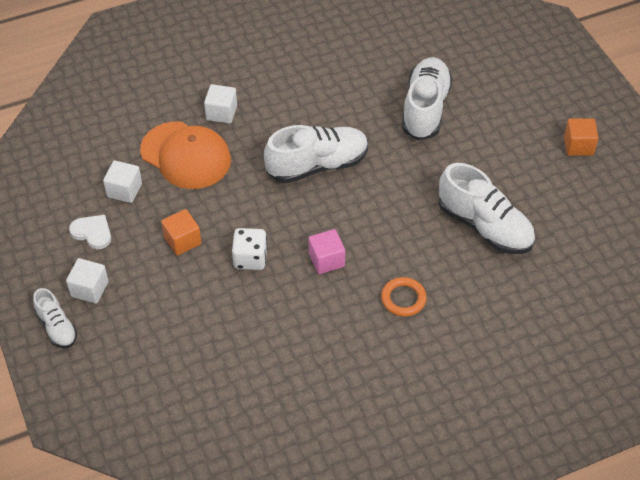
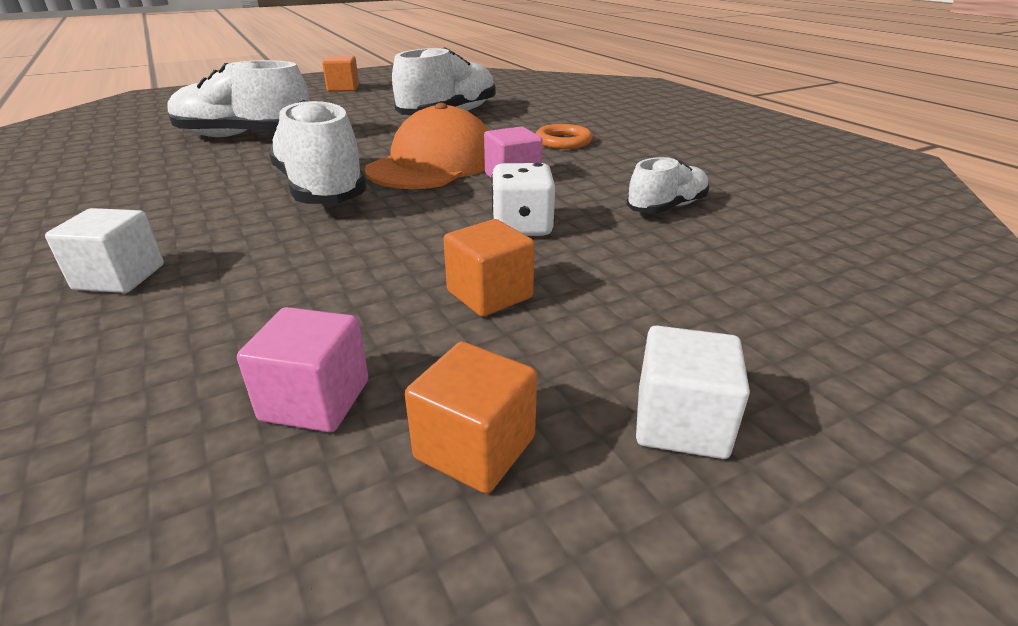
camera: 95 degrees left, 20 degrees down
white shoe [33,288,78,348] -> white shoe moved to [627,157,709,214]
white heart [69,215,111,249] -> orange cube [405,342,537,494]
white cube [103,161,142,203] -> pink cube [237,307,368,432]
orange cap [140,121,231,189] -> orange cap moved to [365,103,490,189]

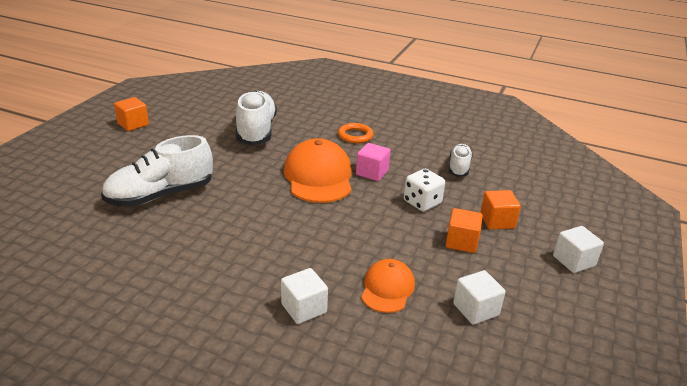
camera: 40 degrees left, 0 degrees up
pink cube [237,307,368,432] -> white cube [453,270,506,325]
white shoe [268,100,367,204] -> none
orange cube [405,342,537,494] -> orange cube moved to [480,190,521,230]
none -> orange cap [361,259,415,313]

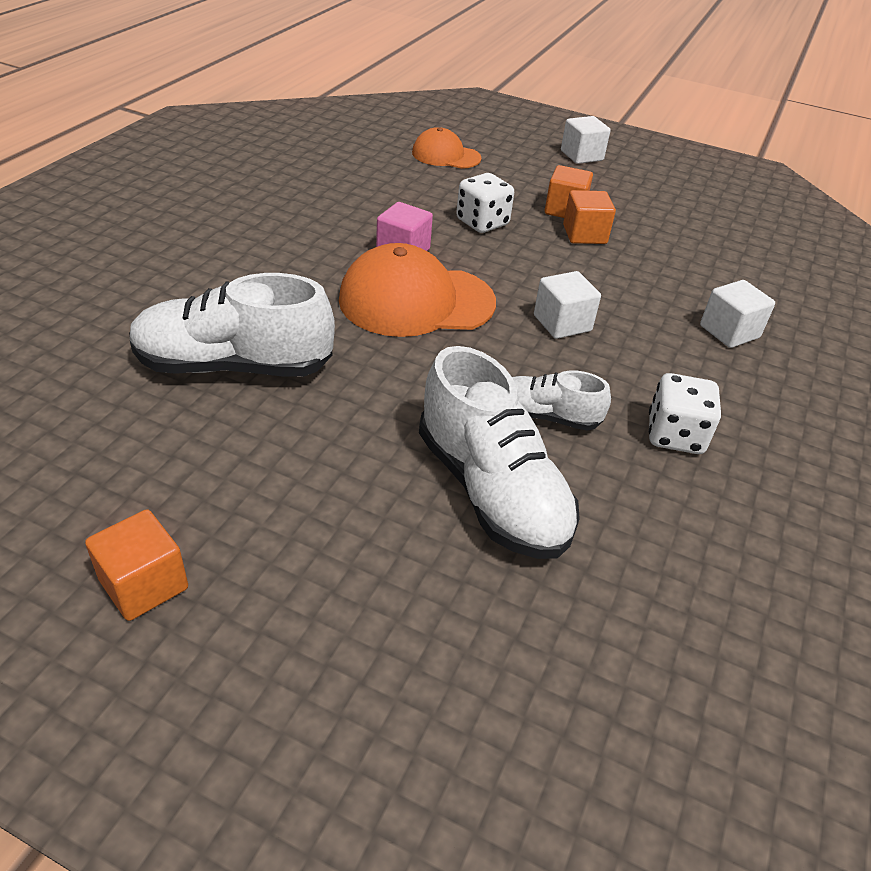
camera: 90 degrees left, 10 degrees up
orange ring [338,123,373,143] -> none
orange cap [361,259,415,313] -> orange cap moved to [412,127,481,169]
white shoe [449,144,473,177] -> white shoe moved to [512,371,611,431]
white cube [453,270,506,325] -> white cube moved to [534,271,601,339]
orange cube [480,190,521,230] -> orange cube moved to [563,190,616,244]
none -> white dice [649,373,721,454]

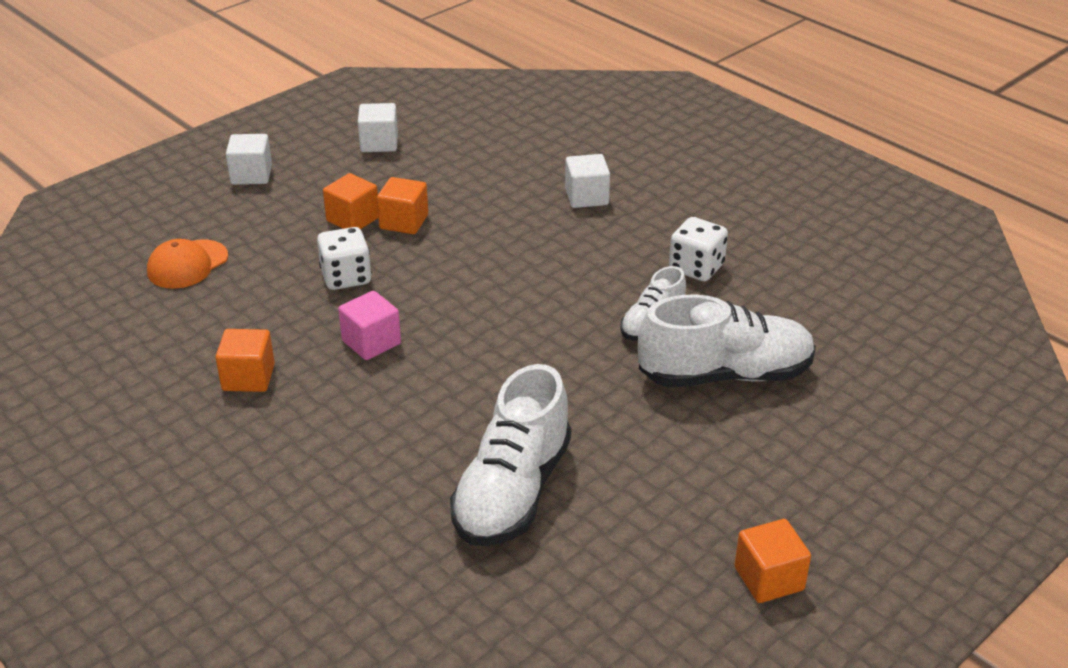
camera: 65 degrees left, 5 degrees down
orange cap [339,243,496,337] -> none
white cube [534,271,601,339] -> white cube moved to [358,103,398,152]
none -> orange cube [216,329,275,392]

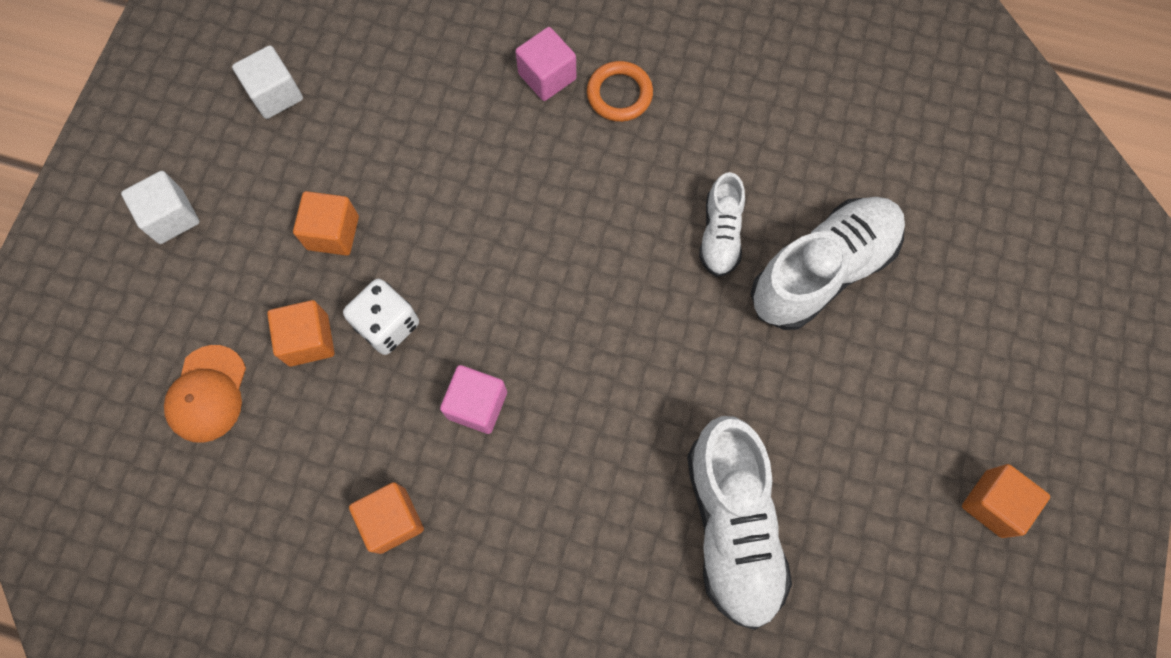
camera: 30 degrees left, 35 degrees up
orange cube [377,177,428,234] -> orange cube moved to [267,300,334,366]
white cube [565,154,610,208] -> pink cube [515,27,576,101]
white dice [669,217,728,281] -> none
none -> orange ring [587,61,653,122]

